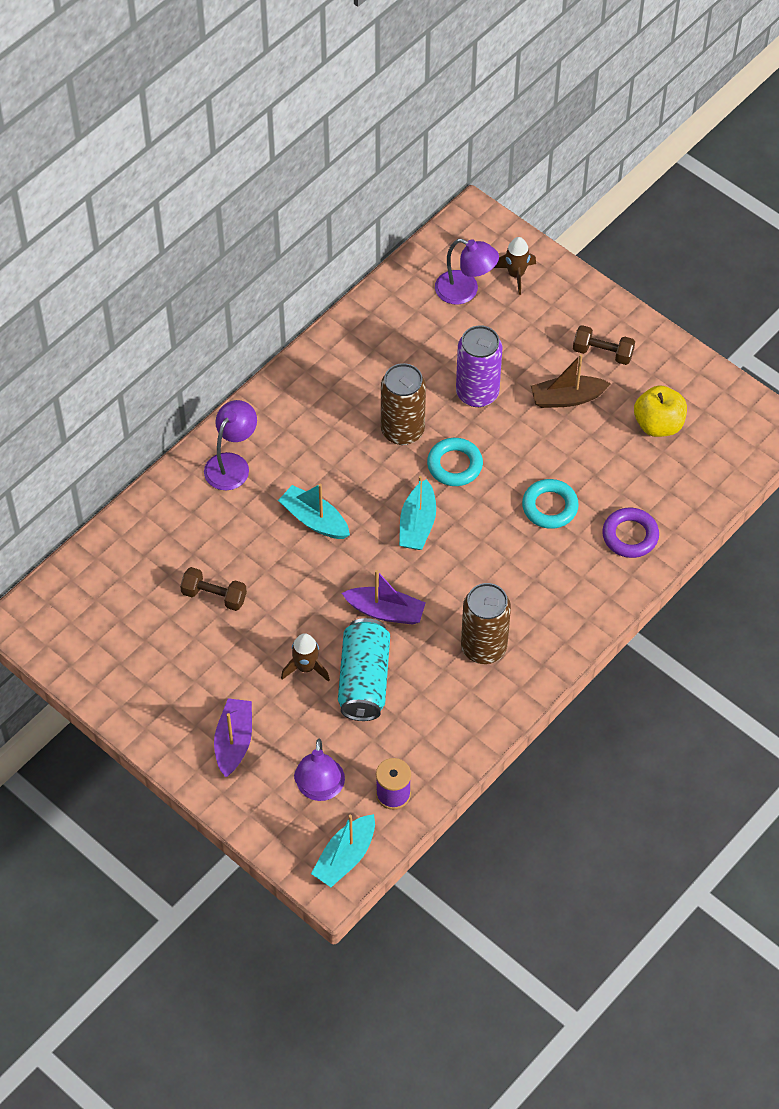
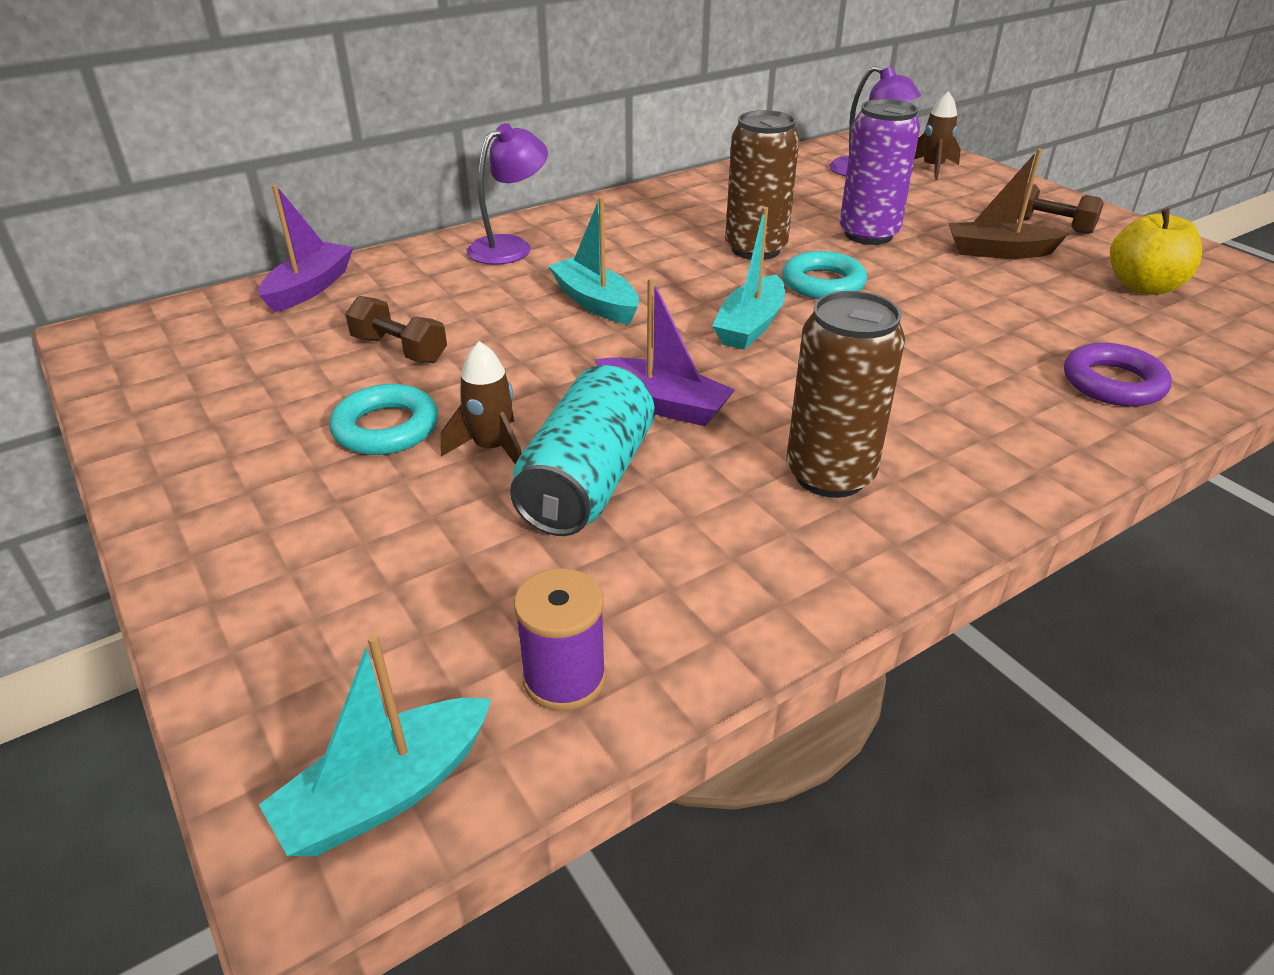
camera: 15 degrees right, 20 degrees down
purple boat [214,698,252,777] -> purple boat moved to [258,184,353,312]
purple lamp [294,739,345,801] -> none
turquoise ring [522,479,579,529] -> turquoise ring moved to [329,384,438,455]

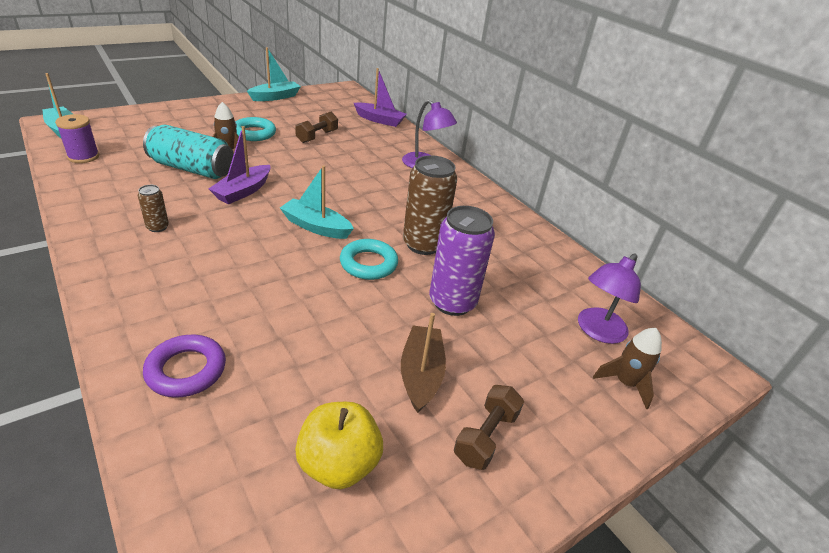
camera: 85 degrees right, 0 degrees up
turquoise boat [548,196,639,324] -> turquoise boat moved to [247,47,301,101]
brown can [786,291,905,498] -> brown can [138,185,169,232], size x0.47

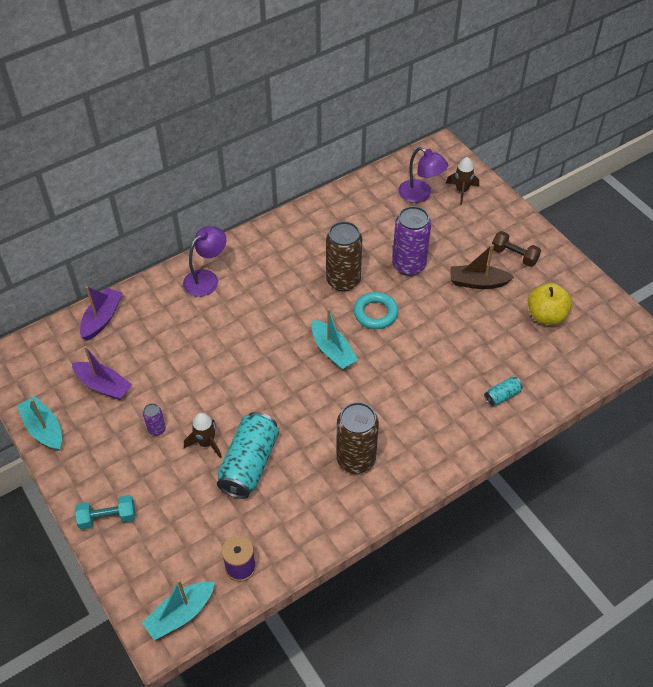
camera: 85 degrees left, 15 degrees up
brown can [138,185,169,232] -> brown can [336,402,379,474], size x2.13
purple ring [143,335,226,398] -> turquoise can [484,377,523,406]
purple boat [209,126,270,204] -> purple boat moved to [72,346,132,400]
turquoise ring [236,117,276,141] -> purple can [143,403,166,436]
turquoise boat [280,165,354,239] -> turquoise boat turned 60 degrees counterclockwise [311,309,358,370]
brown dumbbell [295,112,338,143] -> none
none -> turquoise dumbbell [75,495,135,530]

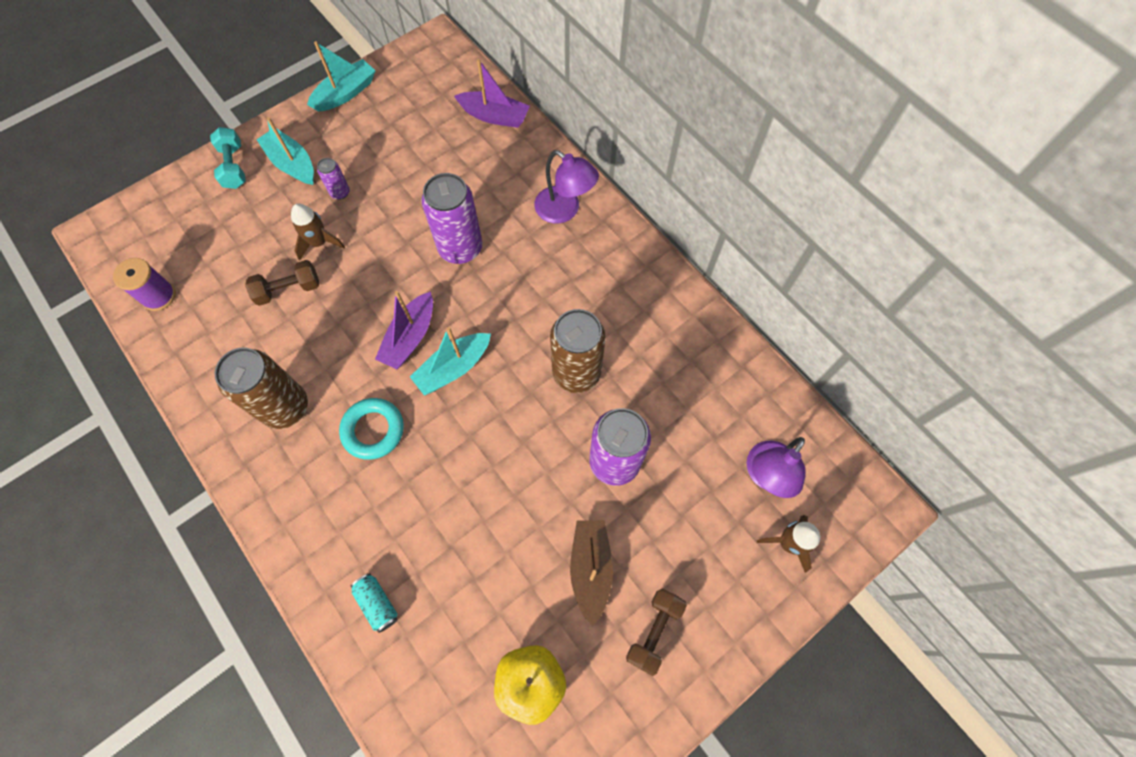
camera: 85 degrees right, 15 degrees up
purple boat [72,346,132,400] -> purple boat moved to [375,291,433,369]
turquoise boat [142,580,215,640] -> turquoise boat moved to [257,117,314,185]
turquoise can [217,412,279,499] -> brown dumbbell [245,260,319,306]
turquoise ring [354,292,398,329] -> turquoise ring moved to [339,398,404,460]
none -> purple can [421,173,482,264]

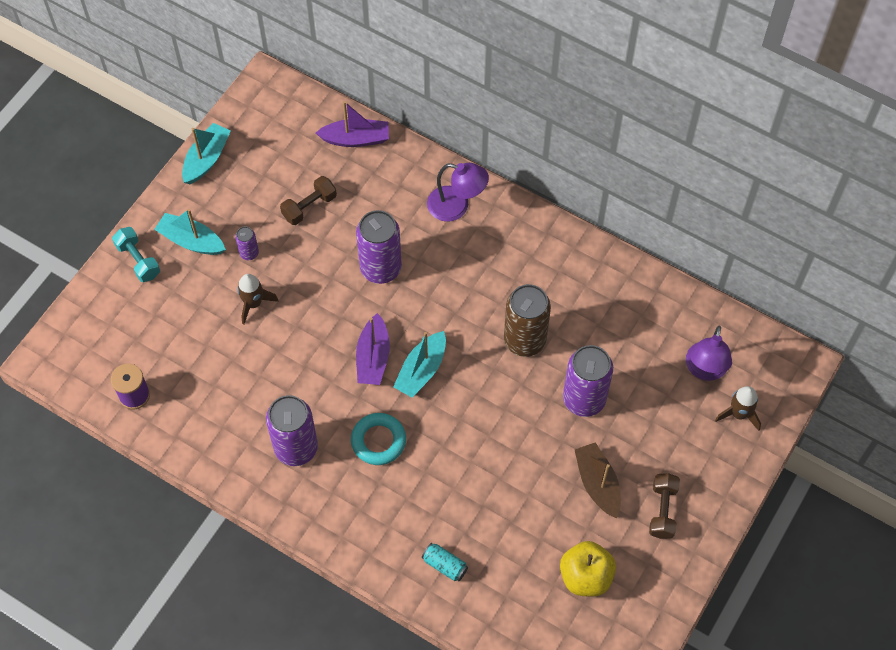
camera: 20 degrees left, 5 degrees down
brown can [214,348,308,429] -> purple can [266,395,318,466]
brown dumbbell [245,260,319,306] -> brown dumbbell moved to [280,176,337,225]

